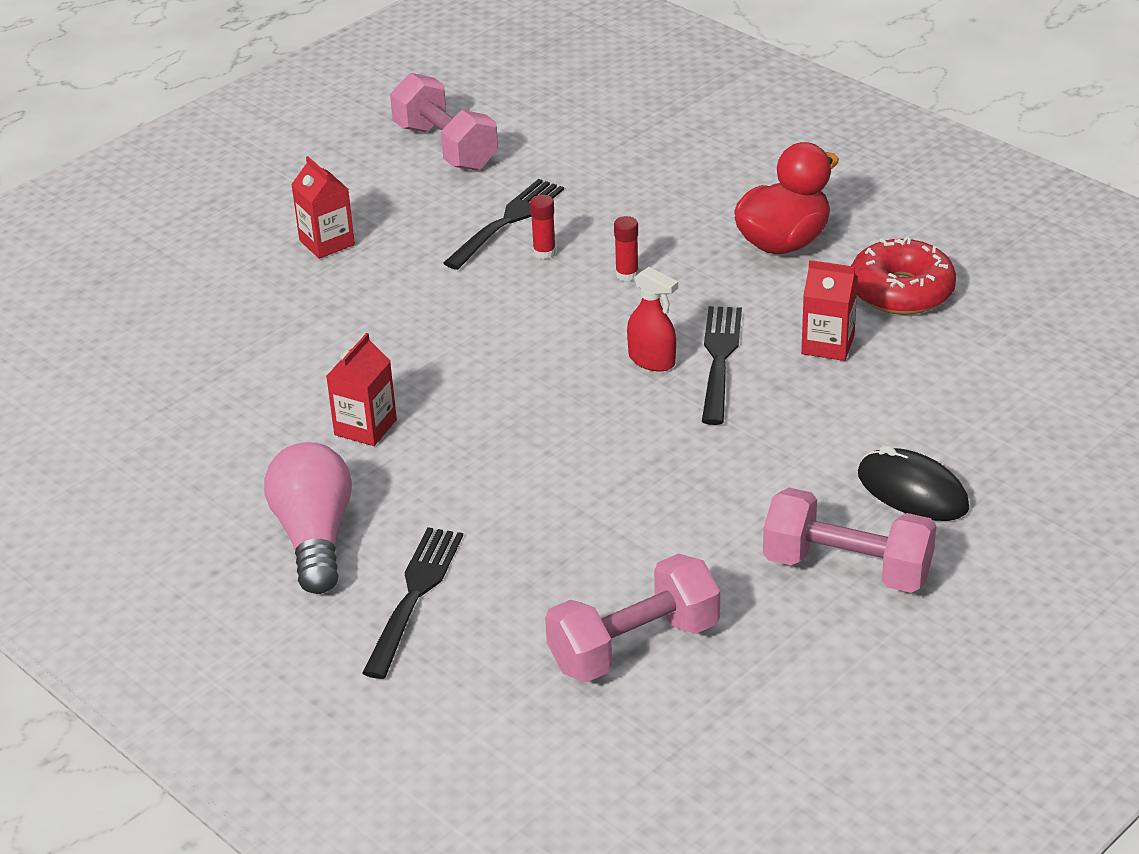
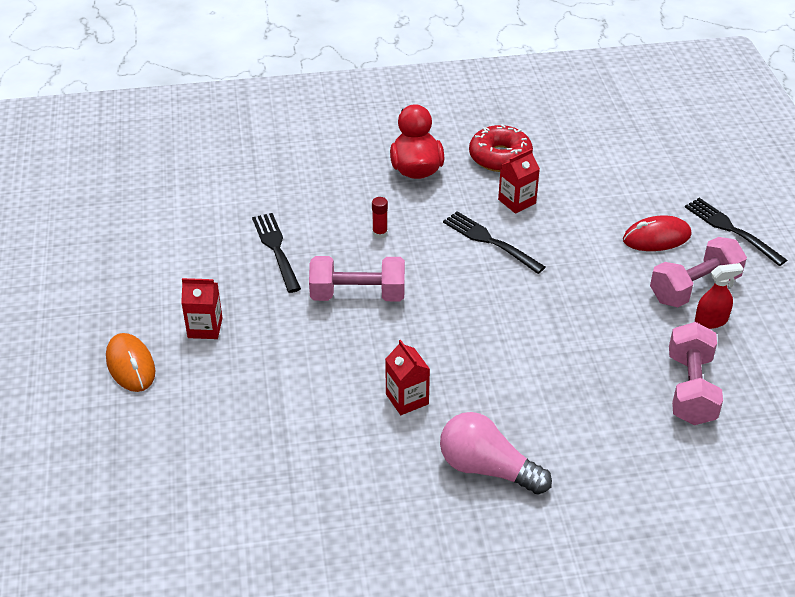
camera: 55 degrees left, 5 degrees up
black fork [362,527,463,679] -> black fork moved to [685,198,787,266]
pink dumbbell [390,73,498,171] -> pink dumbbell moved to [309,256,405,301]
red glue stick [530,195,556,259] -> none
red spray bottle [627,267,678,372] -> red spray bottle moved to [695,263,743,329]
black mouse [858,445,969,521] -> red mouse [623,216,692,251]
none -> orange mouse [106,333,155,392]

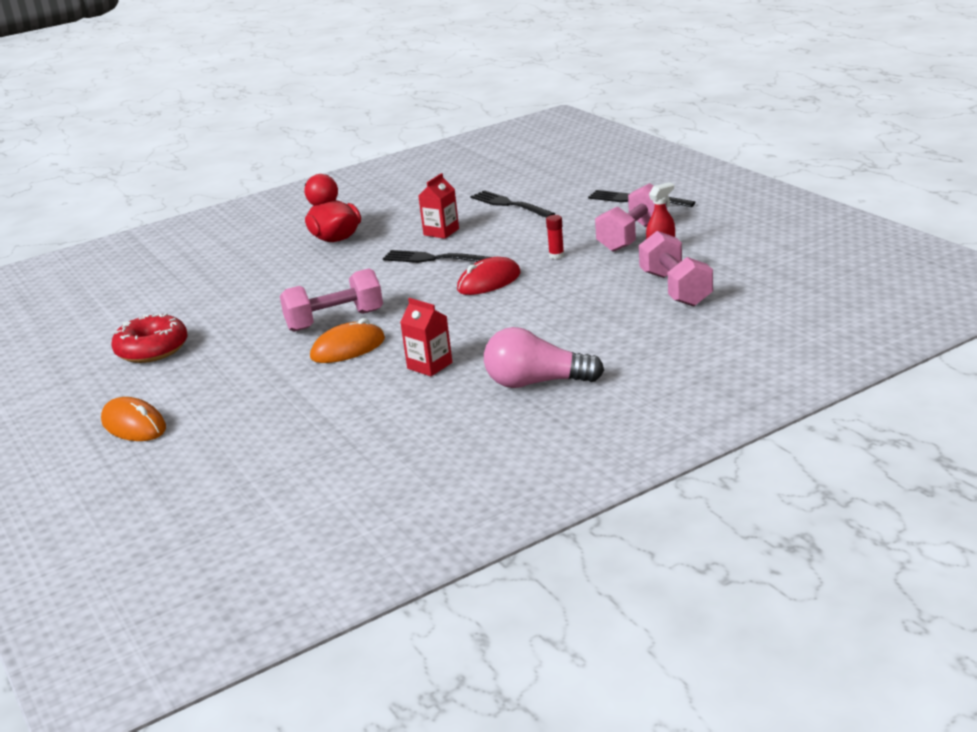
camera: 20 degrees left, 15 degrees down
red carton [181,278,223,339] -> none
black fork [252,213,301,293] -> black fork moved to [470,190,555,218]
red glue stick [372,197,388,238] -> red glue stick moved to [546,215,564,259]
red donut [469,125,533,172] -> red donut moved to [111,313,187,363]
red mouse [623,216,692,251] -> red mouse moved to [457,257,520,295]
none -> orange mouse [310,318,385,363]

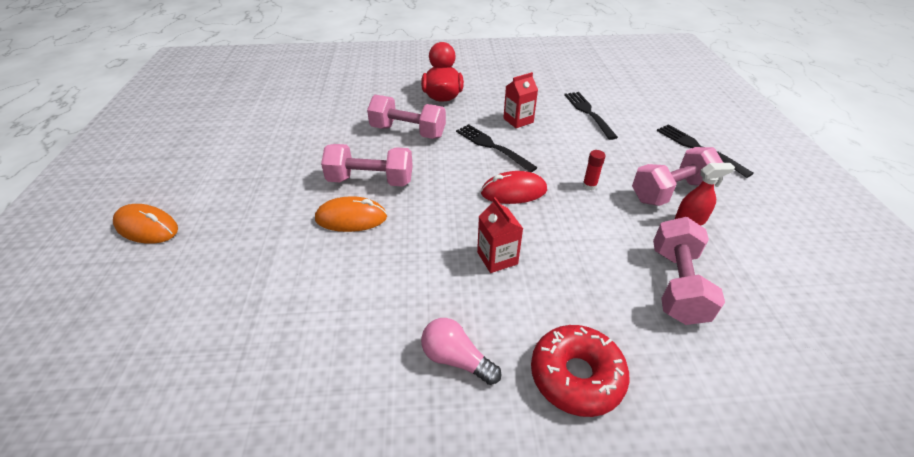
camera: 25 degrees right, 15 degrees up
orange mouse [101,397,166,441] -> orange mouse turned 45 degrees counterclockwise [113,204,178,244]
red donut [111,313,187,363] -> red donut moved to [531,325,629,417]
red carton [400,298,452,377] -> red carton moved to [477,197,523,273]
pink light bulb [484,327,604,388] -> pink light bulb [421,318,501,385], size x0.67
none -> pink dumbbell [367,95,446,139]

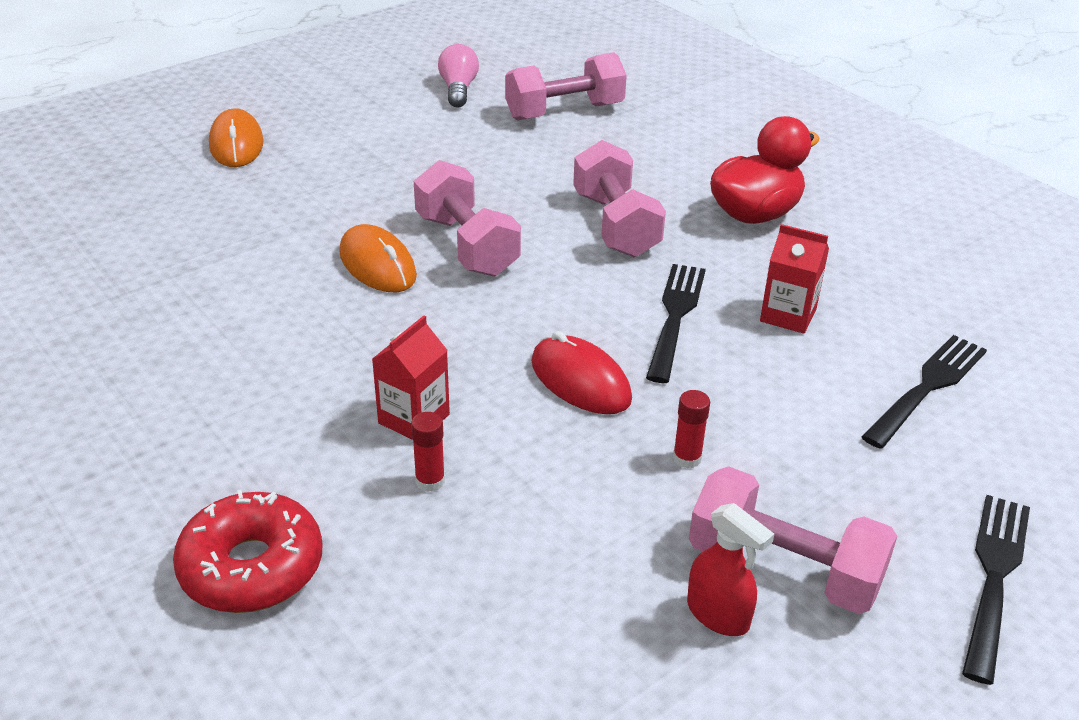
camera: 55 degrees right, 5 degrees down
pink light bulb [421,318,501,385] -> pink light bulb moved to [438,44,479,108]
pink dumbbell [653,217,725,325] -> pink dumbbell moved to [505,52,627,121]
none -> red glue stick [411,412,445,492]

